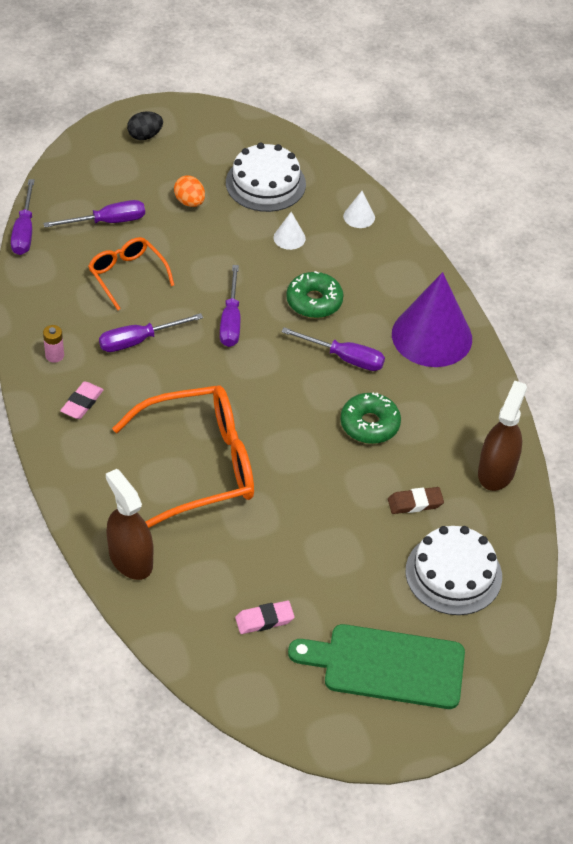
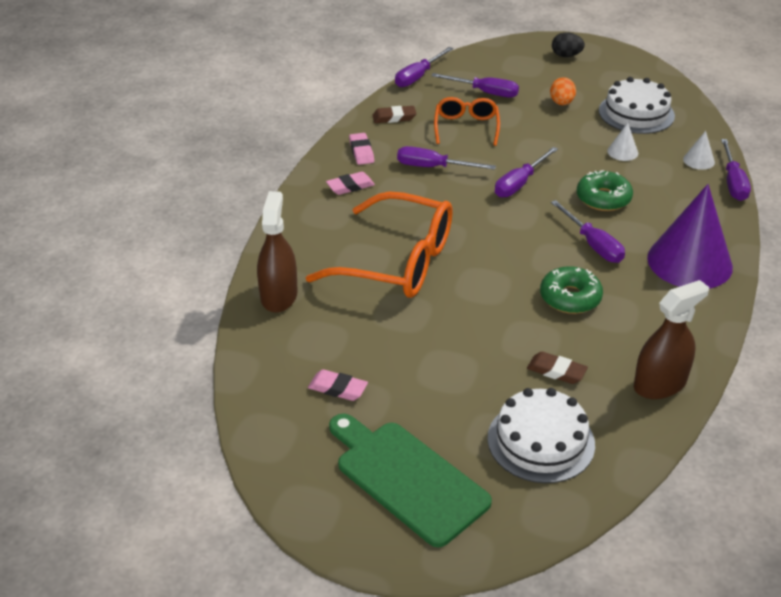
camera: 40 degrees right, 10 degrees down
pink battery [43,325,64,363] -> pink eraser [349,133,374,165]
none -> brown eraser [372,106,416,123]
none -> purple screwdriver [721,139,751,201]

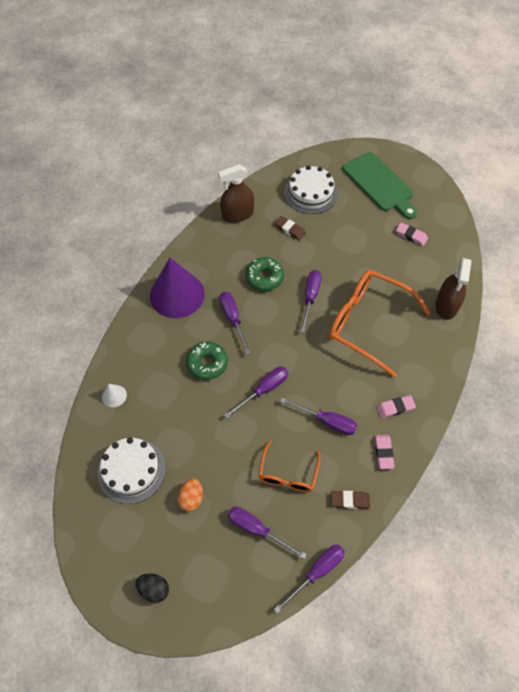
camera: 170 degrees left, 20 degrees up
white cone [607,123,638,161] -> none
purple screwdriver [721,139,751,201] -> purple screwdriver moved to [300,270,322,333]

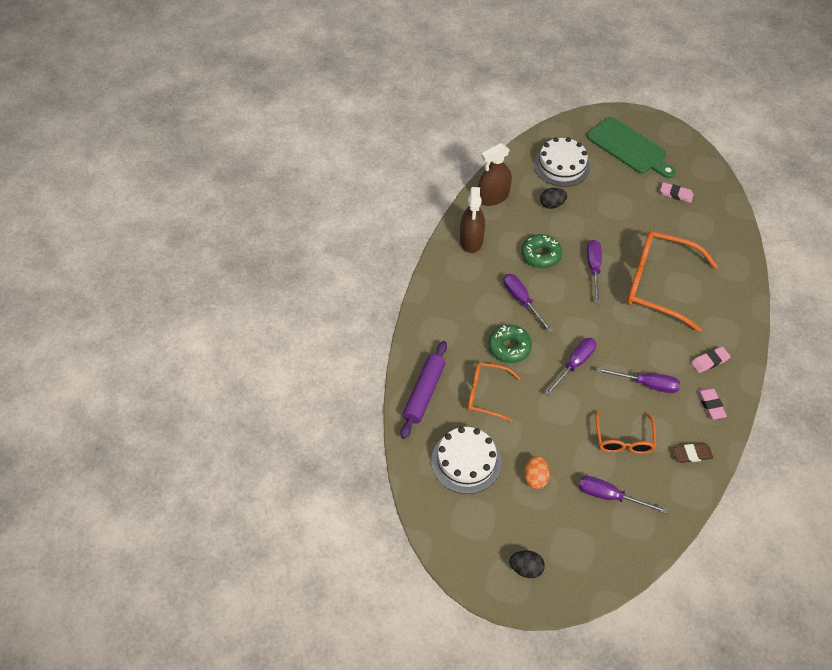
camera: 10 degrees left, 5 degrees down
white cone [102,384,127,407] -> purple rolling pin [400,341,447,439]
purple cone [150,258,205,318] -> none
purple screwdriver [274,545,345,614] -> none
brown eraser [275,216,306,241] -> black egg [540,188,567,209]
brown spray bottle [436,258,471,320] -> brown spray bottle moved to [460,187,485,253]
none -> orange glasses [468,362,521,422]

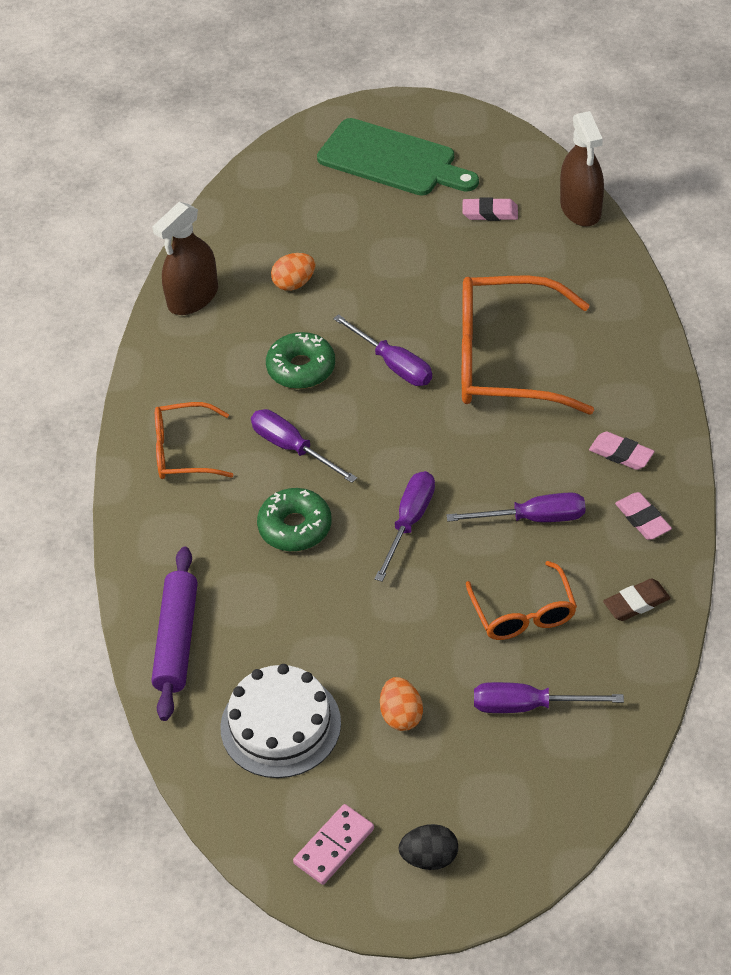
camera: 15 degrees left, 5 degrees down
brown spray bottle [460,187,485,253] -> brown spray bottle moved to [560,111,604,227]
orange glasses [468,362,521,422] -> orange glasses moved to [155,402,233,479]
white cake [534,137,590,187] -> none
black egg [540,188,567,209] -> orange egg [271,253,315,291]
purple screwdriver [587,240,602,303] -> purple screwdriver turned 150 degrees clockwise [333,314,432,386]
pink eraser [691,346,731,373] -> pink eraser turned 75 degrees clockwise [589,431,655,470]
none -> pink domino [293,804,374,885]

